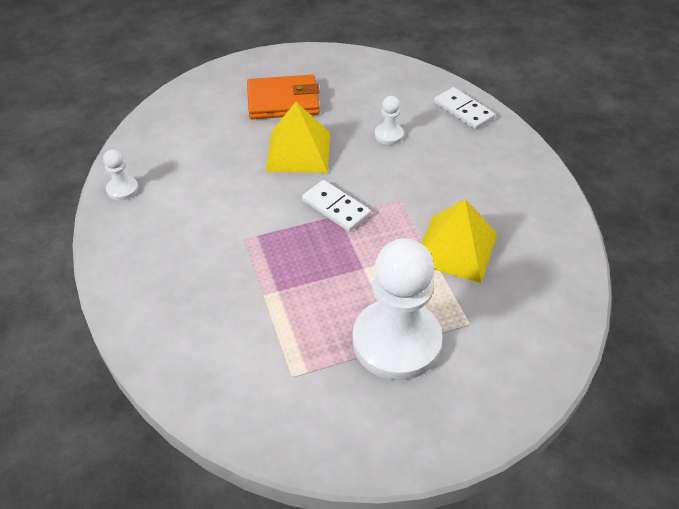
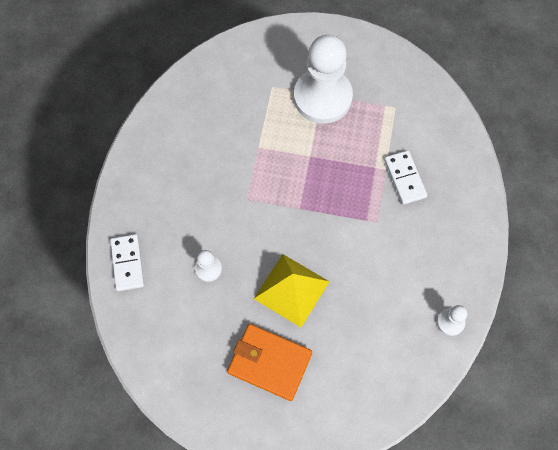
camera: 150 degrees left, 20 degrees up
white domino [302,180,371,232] -> white domino moved to [384,150,427,205]
yellow pyramid [421,199,497,283] -> none

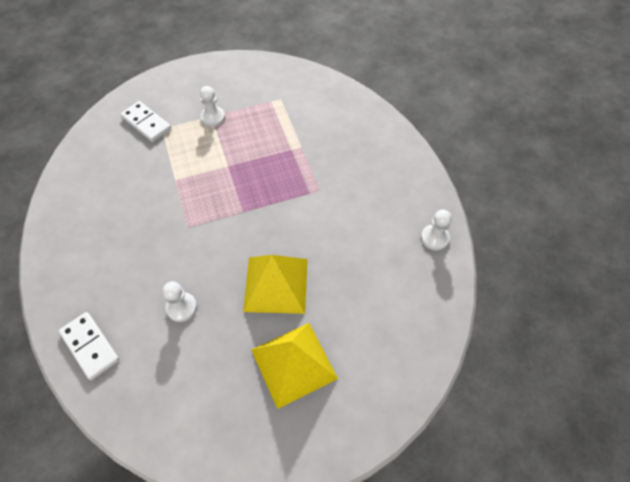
camera: 30 degrees left, 10 degrees down
orange wallet [227,324,312,401] -> yellow pyramid [251,323,338,409]
white pawn [294,35,353,123] -> white pawn [200,86,225,127], size x0.42
white domino [384,150,427,205] -> white domino moved to [120,101,171,142]

